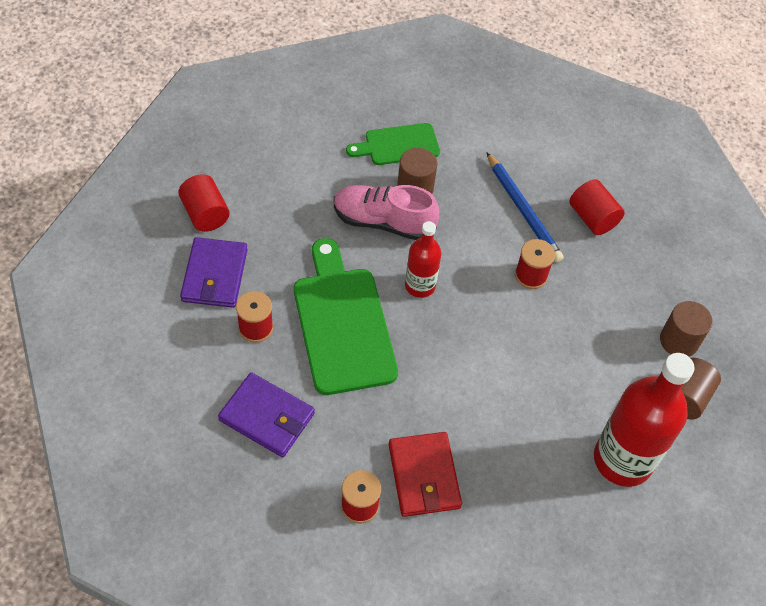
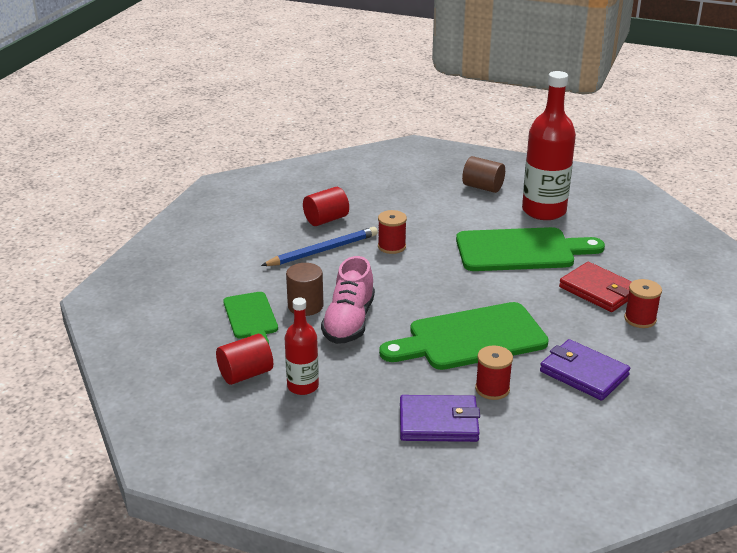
camera: 90 degrees left, 25 degrees down
red cylinder [178,174,230,232] -> red cylinder moved to [216,334,273,385]
purple wallet [218,372,315,457] -> purple wallet turned 75 degrees counterclockwise [540,339,630,401]
red wallet [389,432,462,517] -> red wallet turned 60 degrees clockwise [559,262,632,312]
red bottle [405,221,441,298] -> red bottle moved to [285,297,319,395]
brown cylinder [660,301,713,357] -> none
none -> green cutting board [456,227,605,271]

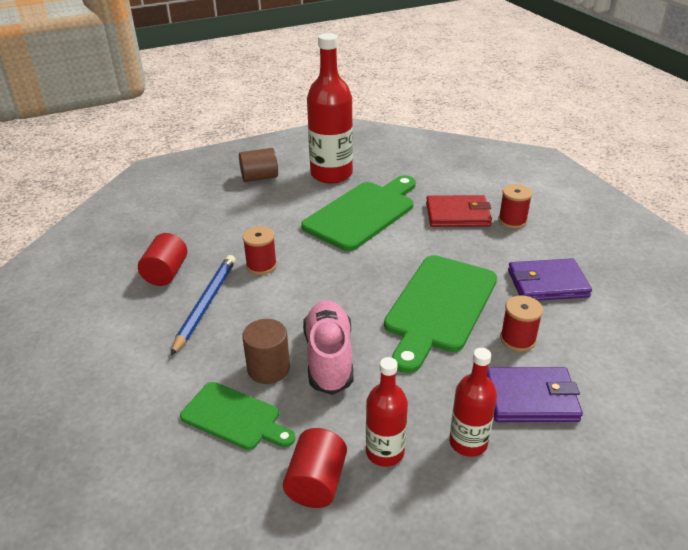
camera: 45 degrees left, 5 degrees up
pink shoe [321,256,375,344] -> pink shoe turned 150 degrees counterclockwise [303,300,353,395]
purple wallet [400,395,480,442] -> purple wallet turned 45 degrees clockwise [487,367,583,422]
none -> red bottle [449,348,497,457]

